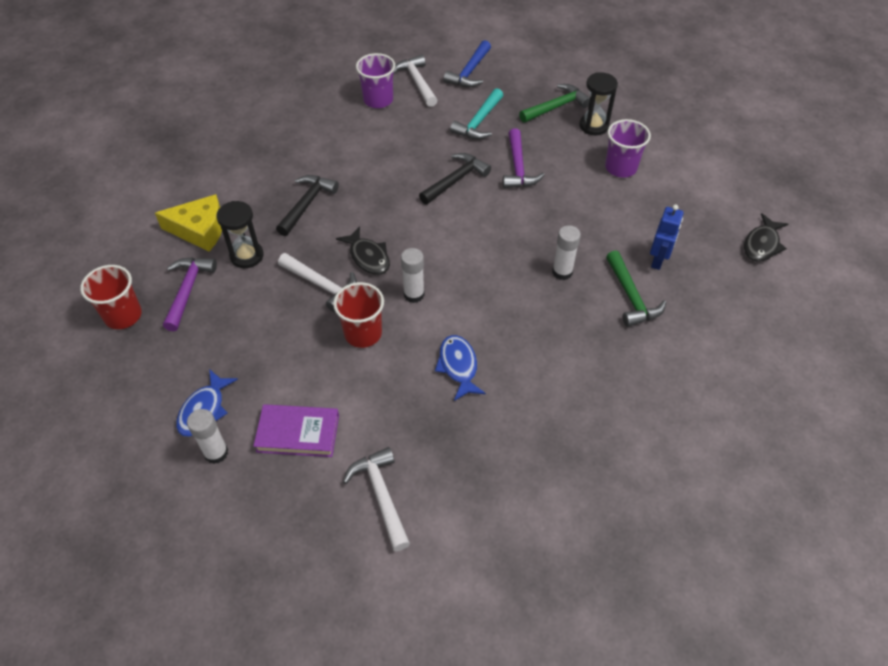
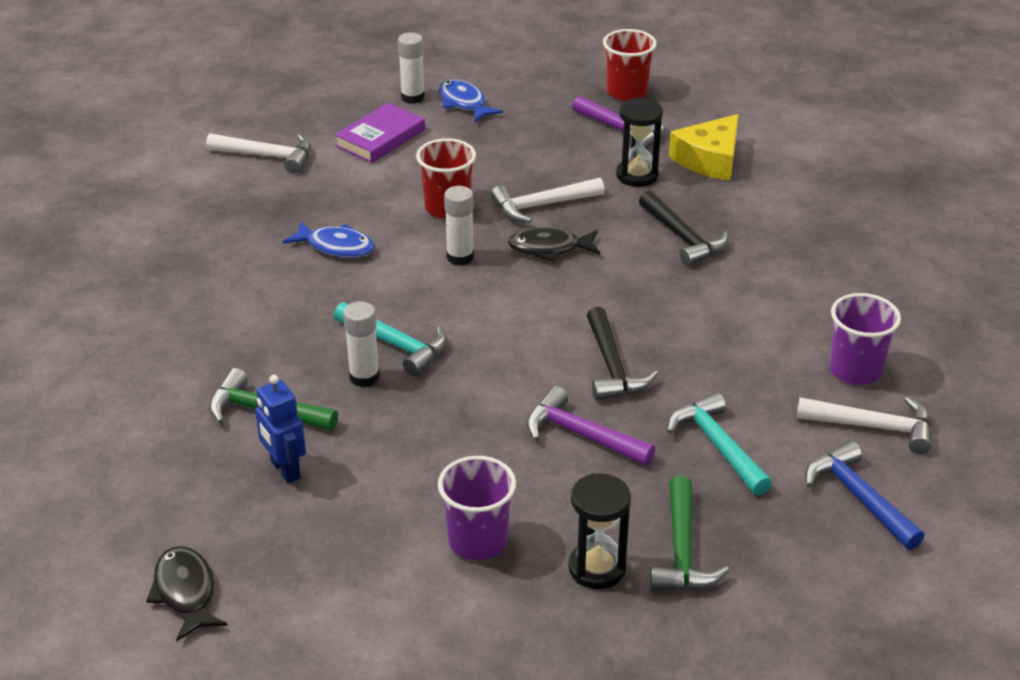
camera: 125 degrees right, 15 degrees down
none -> turquoise hammer [334,302,447,376]

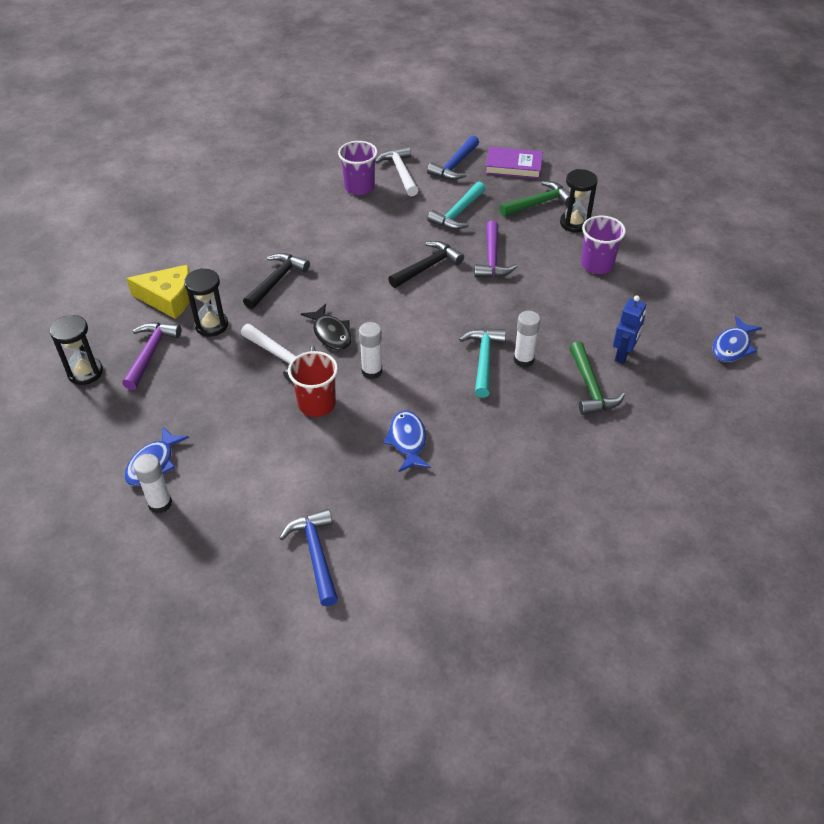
camera: 120 degrees left, 10 degrees up
black fish [146,546,228,641] -> blue fish [712,316,762,362]
white hammer [206,133,311,174] -> blue hammer [279,509,338,606]
purple book [334,103,425,163] -> purple book moved to [485,147,543,179]
red cup [603,29,657,101] -> black hourglass [49,315,103,385]

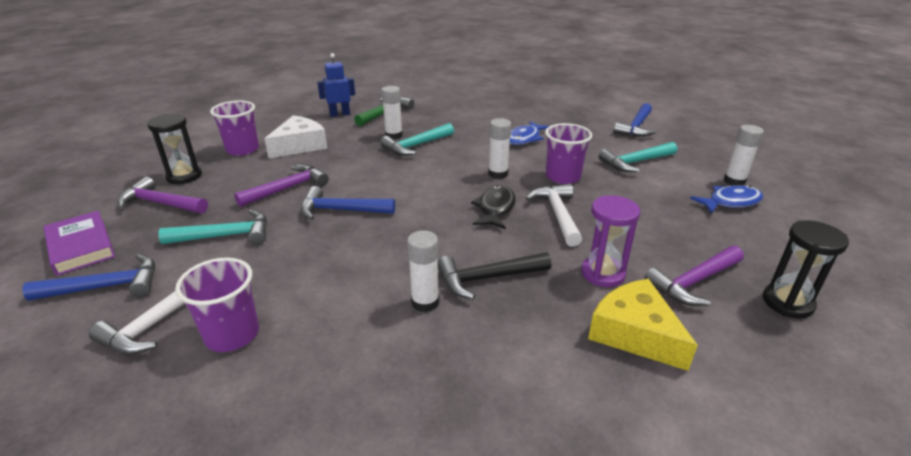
camera: 135 degrees left, 15 degrees down
black hourglass [184,268,228,337] -> purple hourglass [581,195,640,287]
red cup [288,351,338,417] -> purple cup [545,123,592,184]
black hammer [388,241,464,288] -> blue hammer [300,186,395,220]
green hammer [499,181,570,216] -> purple hammer [117,177,208,213]
blue fish [712,316,762,362] -> none
none -> white cheese [264,115,327,158]
none -> white glue stick [407,230,439,312]
none -> turquoise hammer [598,142,677,172]

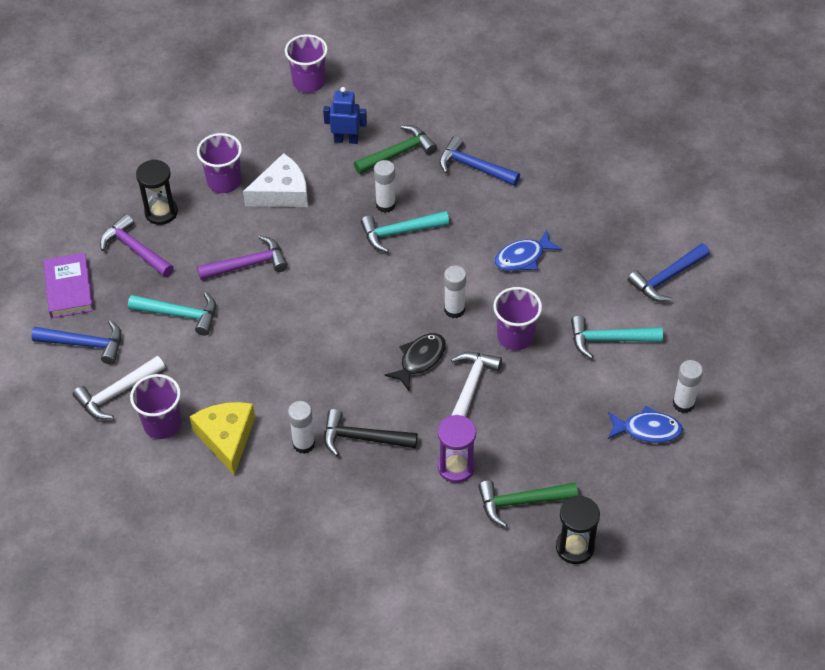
camera: 25 degrees right, 20 degrees up
blue hammer [300,186,395,220] -> blue hammer moved to [439,136,520,186]
yellow cheese [588,279,698,371] -> yellow cheese moved to [190,402,255,475]
purple hammer [644,246,744,306] -> green hammer [478,480,578,528]
none -> purple cup [285,34,328,93]

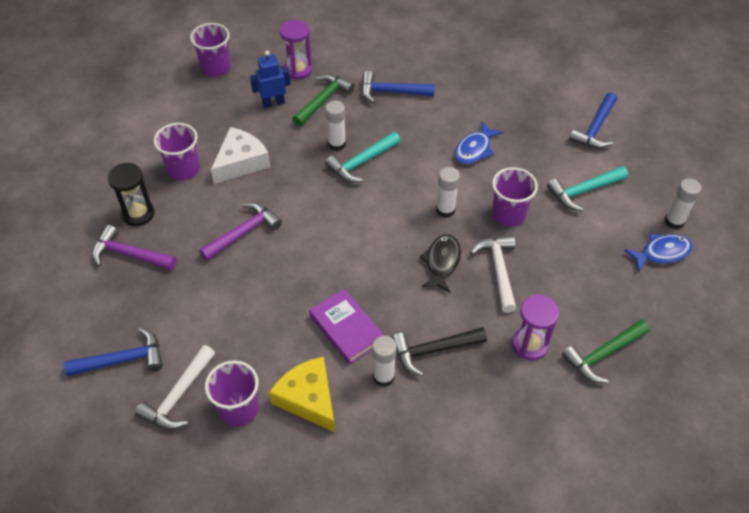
camera: 25 degrees left, 0 degrees up
purple book [43,253,94,318] -> purple book moved to [309,289,385,365]
turquoise hammer [128,292,216,336] -> none
black hourglass [556,495,600,564] -> none
none -> purple hourglass [280,20,312,80]

